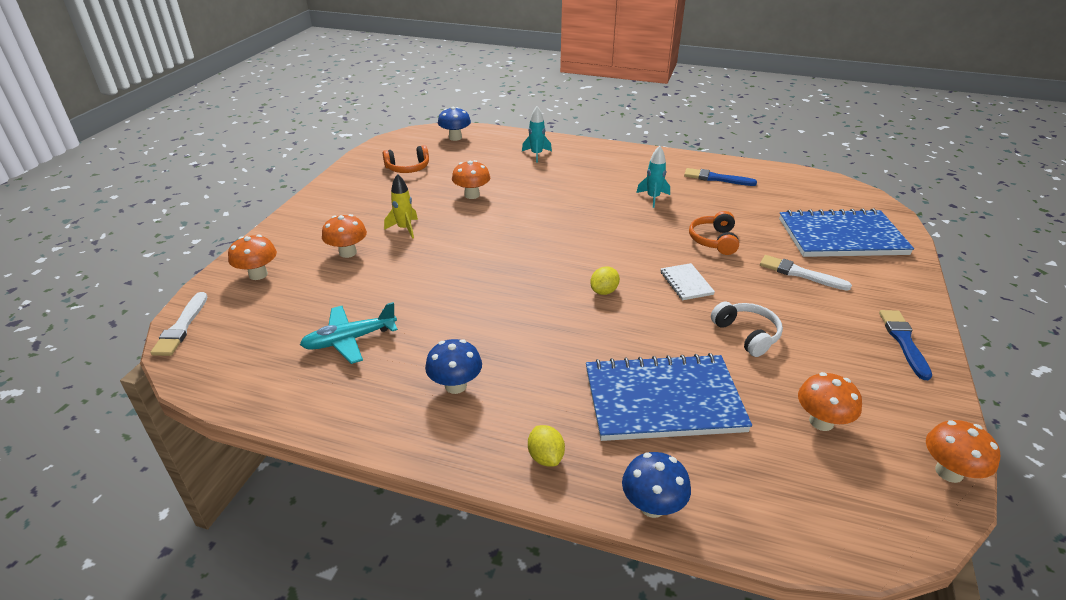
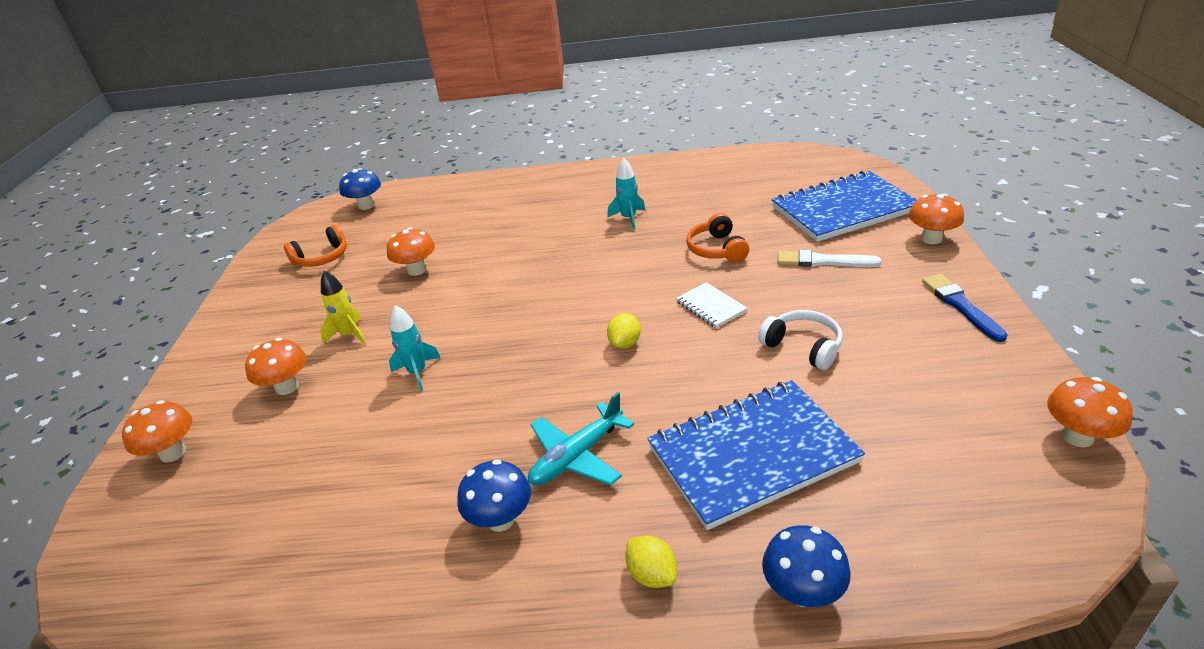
camera: 15 degrees left, 0 degrees up
white brush [150,292,207,356] -> none
turquoise plane [300,302,398,364] -> turquoise plane moved to [528,392,634,486]
turquoise rocket [522,106,552,163] -> turquoise rocket moved to [389,305,441,391]
blue brush [684,168,757,186] -> none
orange mushroom [798,372,862,431] -> orange mushroom moved to [909,193,964,244]

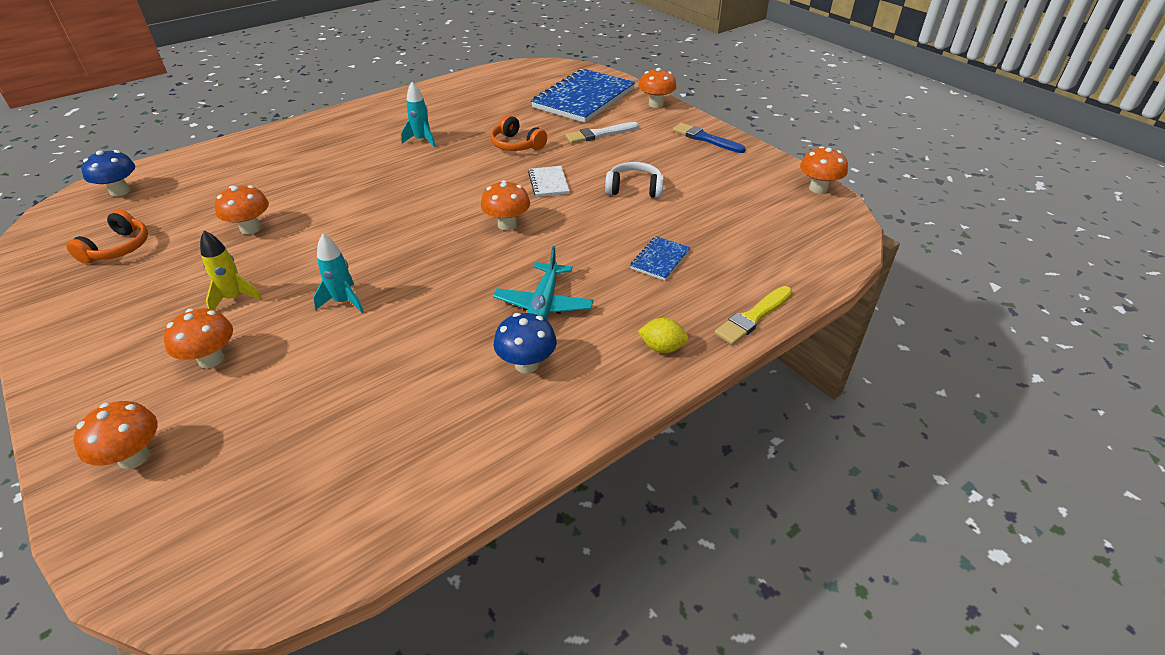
camera: 40 degrees left, 5 degrees up
yellow lemon [607,313,641,349] -> orange mushroom [481,180,530,230]
blue notebook [647,380,865,530] -> blue notebook [630,236,690,281], size x0.44
white notebook [676,282,747,328] -> white notebook turned 60 degrees clockwise [528,166,570,197]
blue mushroom [762,525,851,607] -> yellow brush [714,286,792,345]

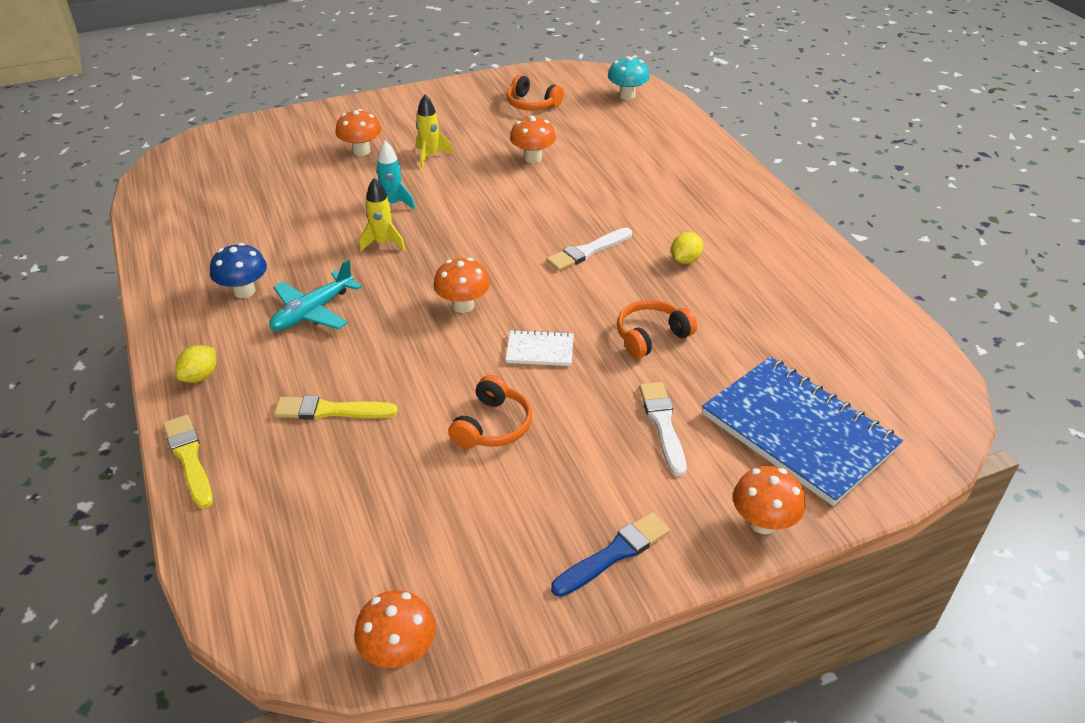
camera: 105 degrees right, 0 degrees up
orange mushroom [73,401,158,469] -> none
blue mushroom [81,150,135,197] -> turquoise mushroom [608,56,649,100]
turquoise rocket [401,82,436,147] -> yellow lemon [671,232,703,264]
turquoise plane [493,246,594,319] -> turquoise plane turned 75 degrees counterclockwise [269,259,362,331]
white headphones [605,162,664,198] -> orange headphones [448,375,532,449]
blue notebook [630,236,690,281] -> yellow brush [274,395,398,420]
none -> yellow rocket [359,178,405,252]
none -> white brush [547,228,632,271]

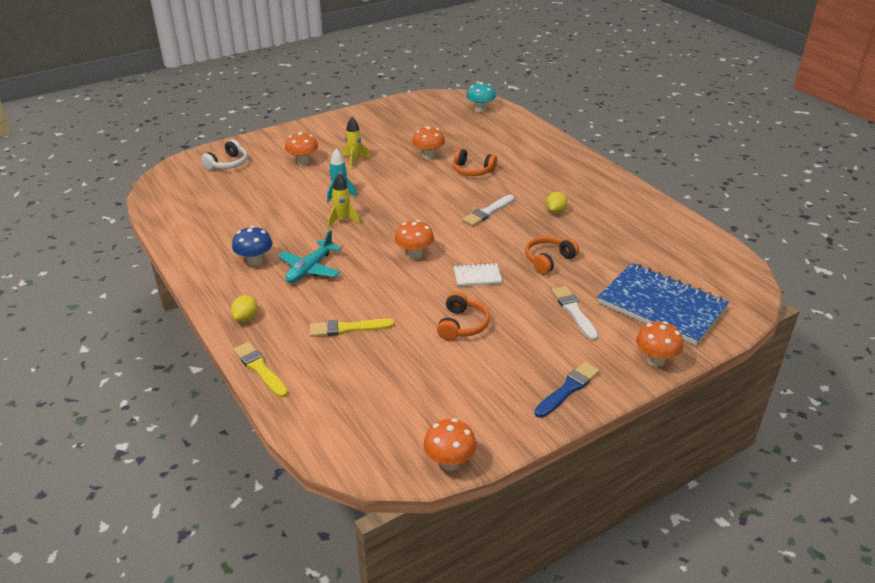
camera: 10 degrees left, 5 degrees down
orange headphones [506,75,564,110] -> orange headphones moved to [453,148,497,176]
none -> white headphones [201,140,248,170]

